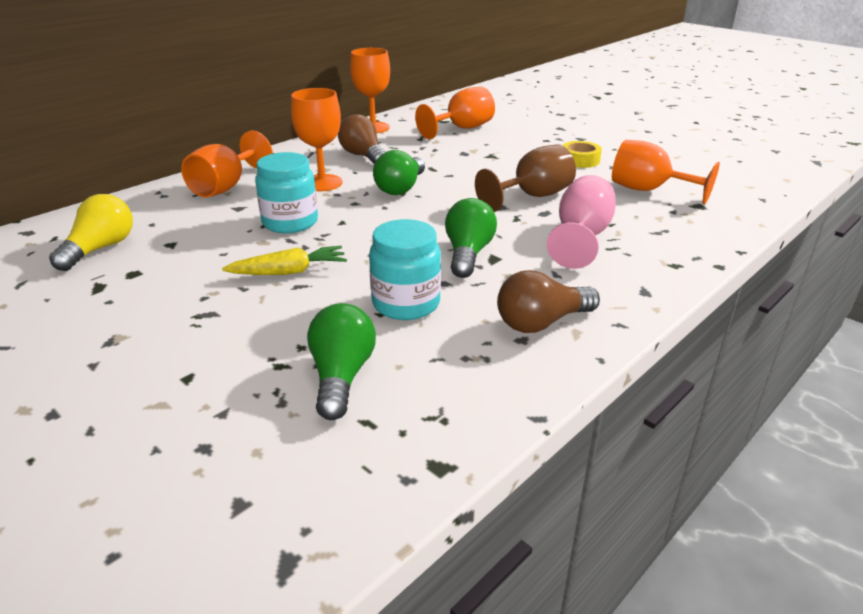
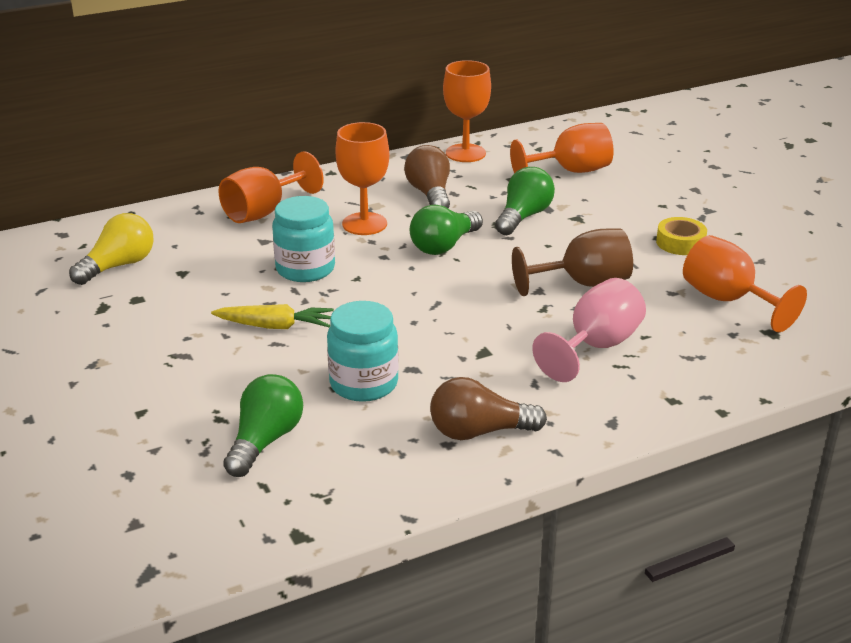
camera: 20 degrees right, 0 degrees up
green light bulb [445,198,497,278] -> green light bulb moved to [495,167,555,235]

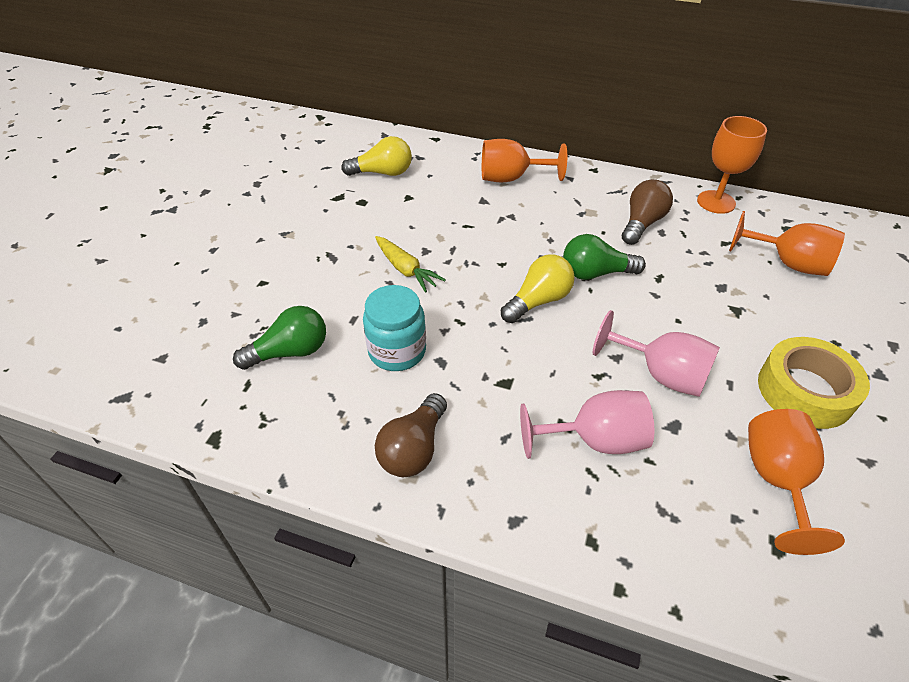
camera: 45 degrees right, 15 degrees up
turquoise jar [272,196,335,282] -> none
orange goblet [335,122,389,235] -> none
brown light bulb [430,377,547,440] -> brown light bulb turned 105 degrees counterclockwise [375,393,447,477]
green light bulb [495,167,555,235] -> none
brown goblet [512,228,633,296] -> pink goblet [593,310,720,397]
yellow tape [656,217,707,255] -> yellow tape [758,337,870,429], size x1.75
none -> yellow light bulb [501,254,575,323]

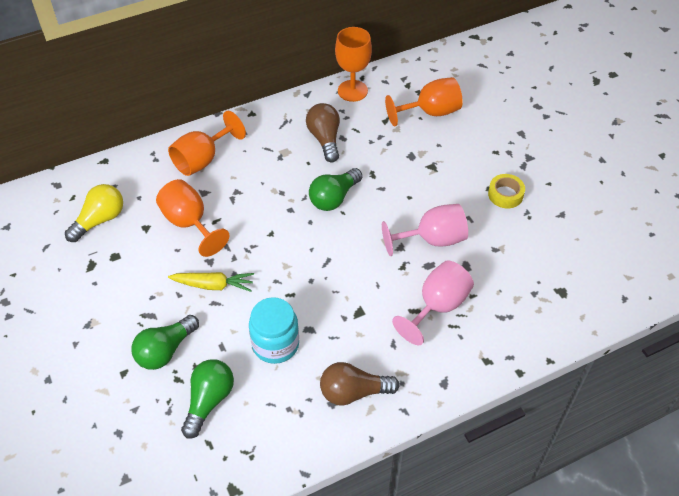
camera: 45 degrees left, 5 degrees up
brown light bulb [375,393,447,477] -> brown light bulb turned 105 degrees clockwise [320,362,400,406]
yellow light bulb [501,254,575,323] -> none
orange goblet [748,409,845,555] -> orange goblet moved to [156,179,230,257]
yellow tape [758,337,870,429] -> yellow tape [488,174,525,208], size x0.57
none -> green light bulb [131,315,199,370]

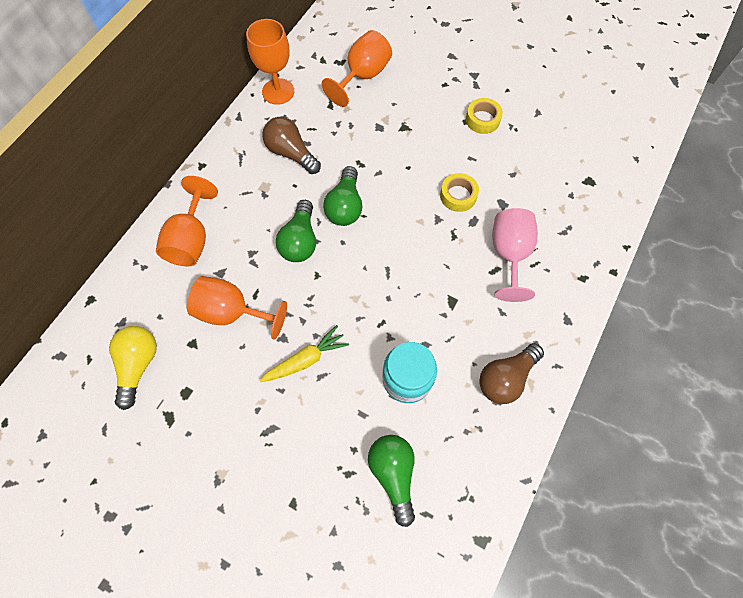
camera: 35 degrees left, 15 degrees up
green light bulb [131,315,199,370] -> green light bulb moved to [276,200,316,262]
pink goblet [382,204,468,256] -> yellow tape [440,173,479,212]

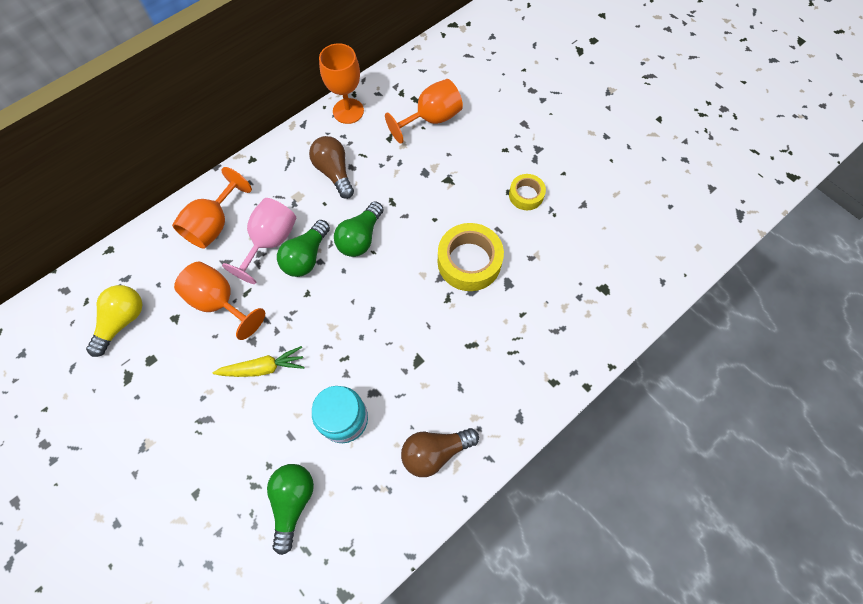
camera: 20 degrees right, 0 degrees up
yellow tape [440,173,479,212] -> yellow tape [438,223,504,291], size x1.75
pink goblet [493,208,538,302] -> pink goblet moved to [222,198,296,284]

